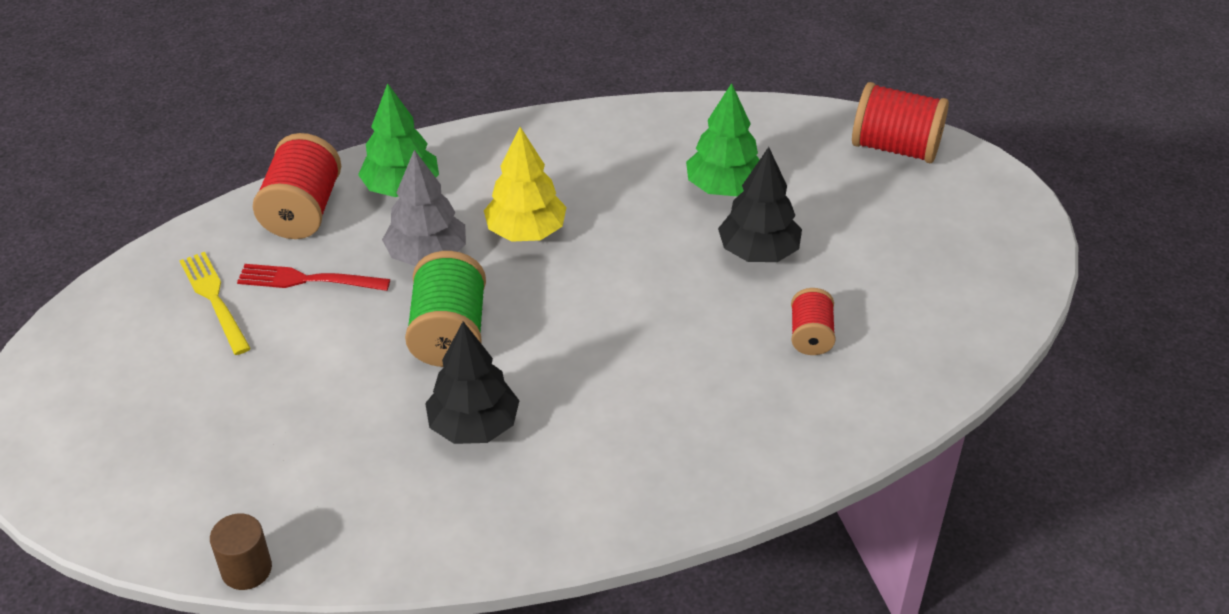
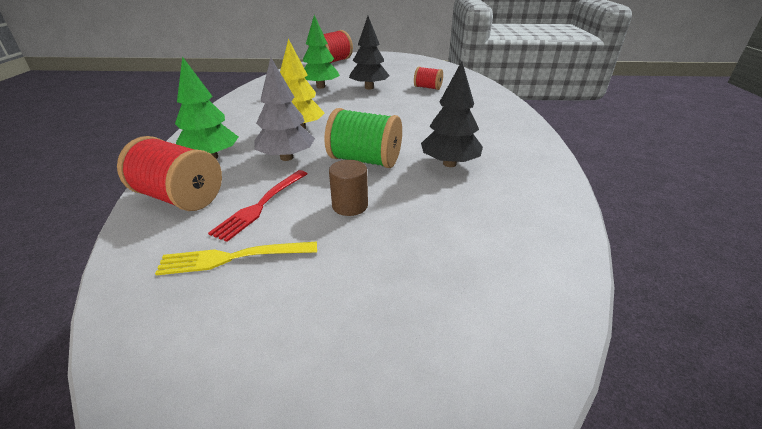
camera: 70 degrees left, 10 degrees down
brown cylinder [210,513,272,590] -> brown cylinder moved to [329,160,368,216]

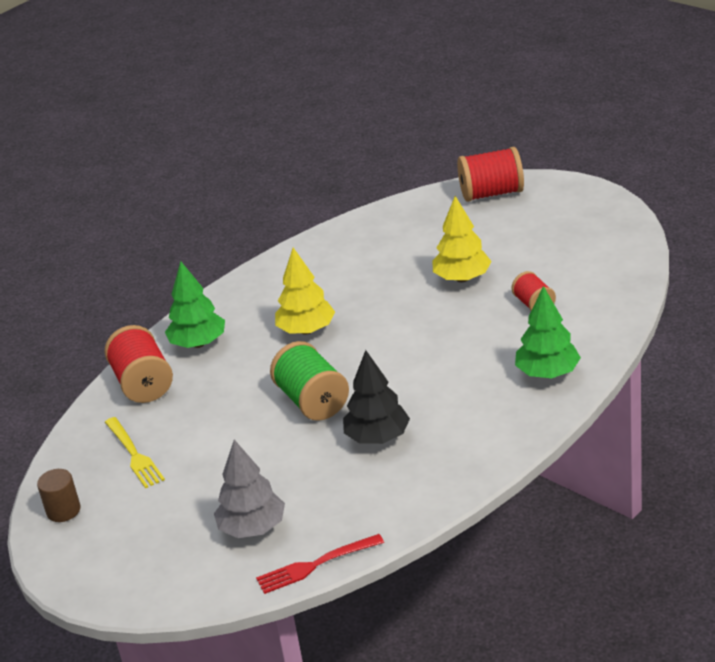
camera: 45 degrees right, 0 degrees up
yellow fork [155,241,317,275] -> yellow fork turned 150 degrees counterclockwise [105,417,165,489]
red fork [208,170,307,242] -> red fork moved to [256,534,384,594]
grey tree [254,57,315,161] -> grey tree moved to [214,439,285,538]
green tree [303,15,340,89] -> green tree moved to [515,286,581,378]
brown cylinder [329,160,368,216] -> brown cylinder moved to [37,469,81,522]
black tree [349,16,389,89] -> yellow tree [432,196,492,282]

